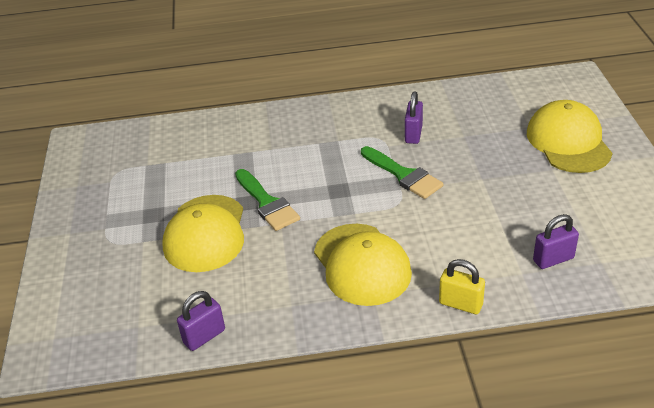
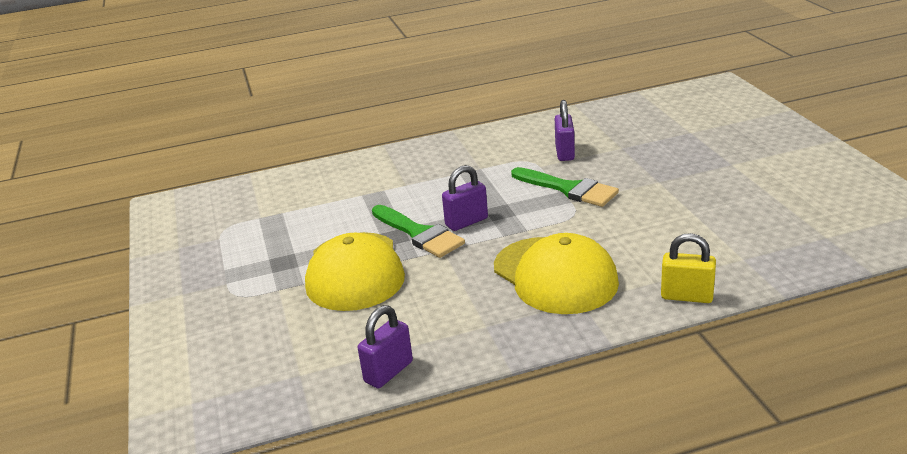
camera: 10 degrees left, 10 degrees down
yellow cap [527,100,613,173] -> none
purple padlock [533,214,579,269] -> purple padlock moved to [442,165,488,231]

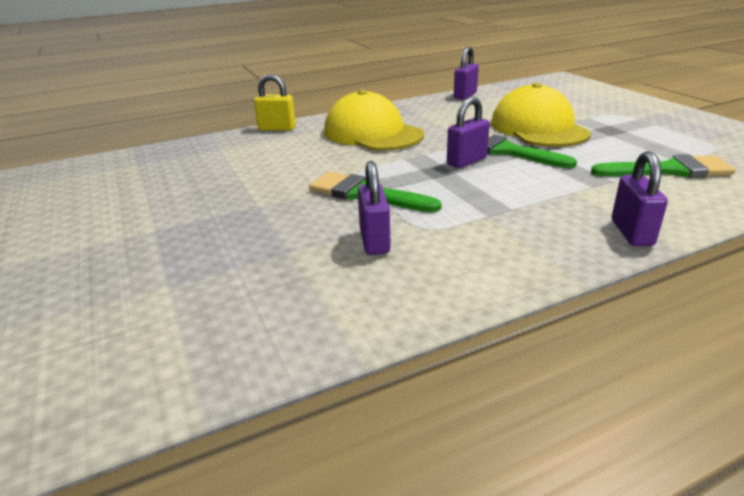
camera: 170 degrees right, 0 degrees up
none -> green brush [591,154,736,178]
none -> purple padlock [612,151,668,246]

